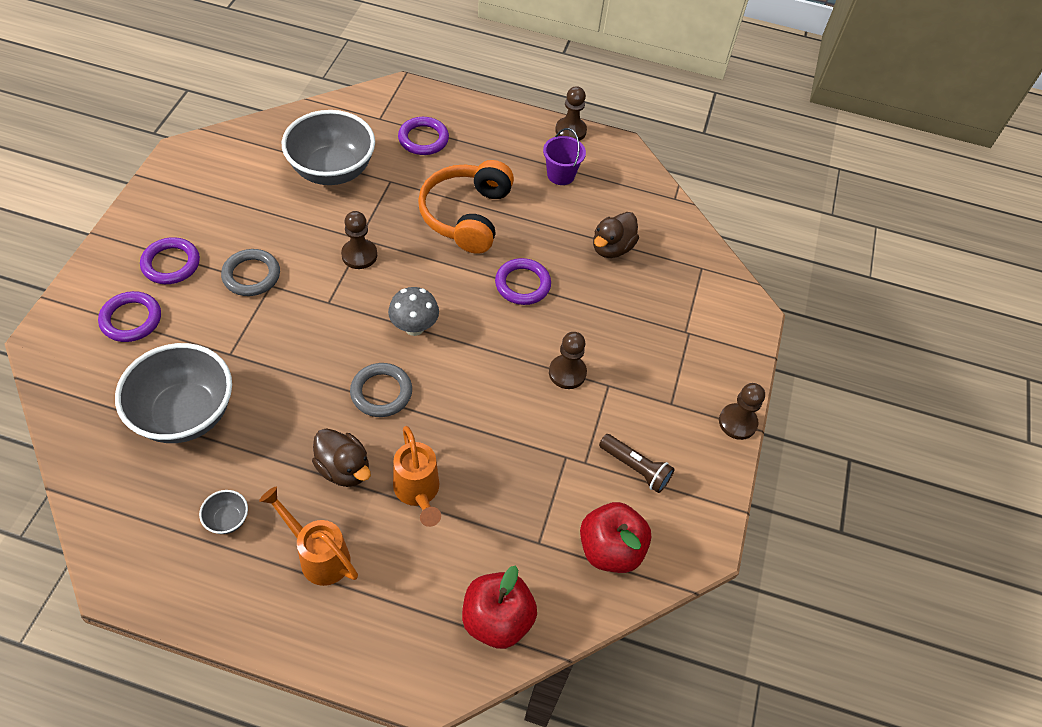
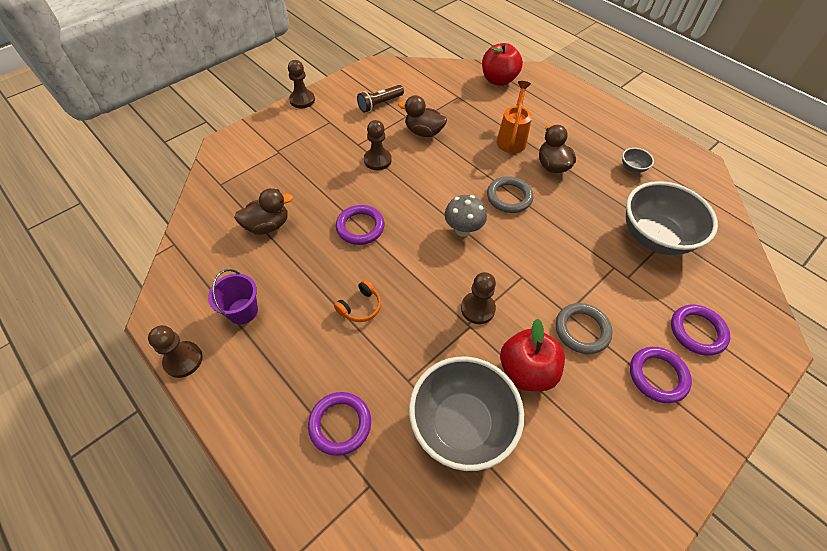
camera: 145 degrees left, 0 degrees up
orange watering can [259,487,358,586] -> none
orange headphones [418,160,514,254] -> orange headphones [334,279,381,322], size x0.43
red apple [580,502,651,573] -> red apple moved to [500,319,565,391]
brown flashlight [599,434,674,493] -> brown flashlight turned 105 degrees counterclockwise [357,85,404,113]
none -> brown duck [398,95,447,137]

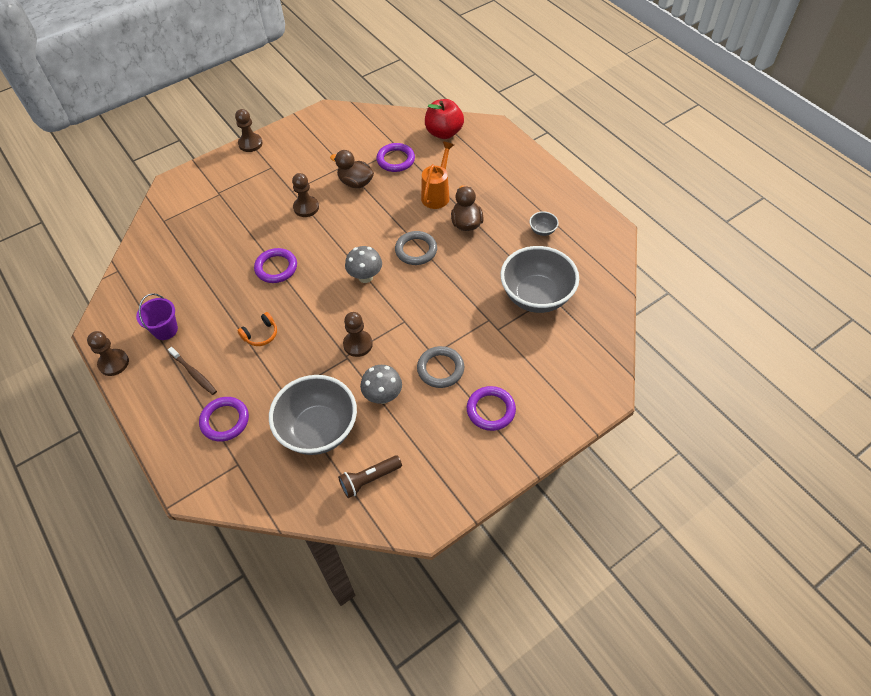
camera: 10 degrees right, 0 degrees up
brown duck [234,188,293,235] -> none
brown flashlight [357,85,404,113] -> brown flashlight moved to [338,455,402,498]
red apple [500,319,565,391] -> grey mushroom [360,365,402,404]
purple ring [671,304,730,356] -> purple ring moved to [376,143,415,172]
none -> brown toothbrush [168,347,217,395]

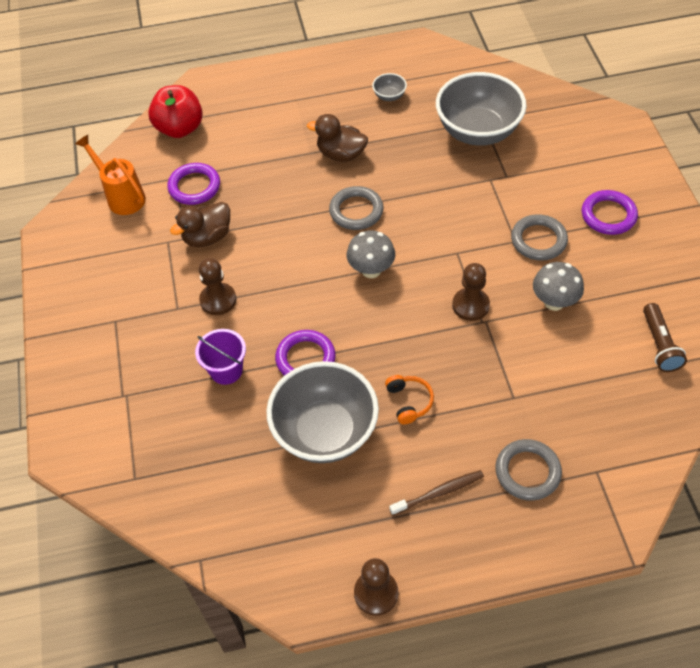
camera: 65 degrees left, 0 degrees up
purple bucket [136,293,178,340] -> purple bucket moved to [195,329,246,385]
purple ring [199,397,249,442] -> grey ring [495,439,562,501]
brown pawn [235,109,263,152] -> none
grey bowl [269,375,357,455] -> grey bowl moved to [266,361,379,463]
orange watering can [421,142,454,209] -> orange watering can moved to [75,135,146,215]

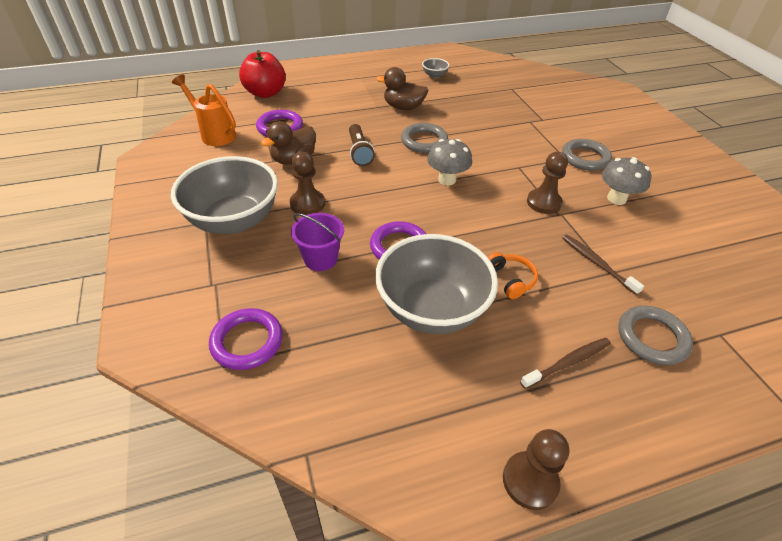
camera: 10 degrees left, 10 degrees down
grey bowl [436,72,527,145] -> grey bowl moved to [171,156,278,234]
purple ring [582,190,638,235] -> purple ring moved to [209,308,283,370]
brown flashlight [643,303,687,372] -> brown flashlight moved to [349,124,375,166]
none -> brown toothbrush [562,235,644,295]

